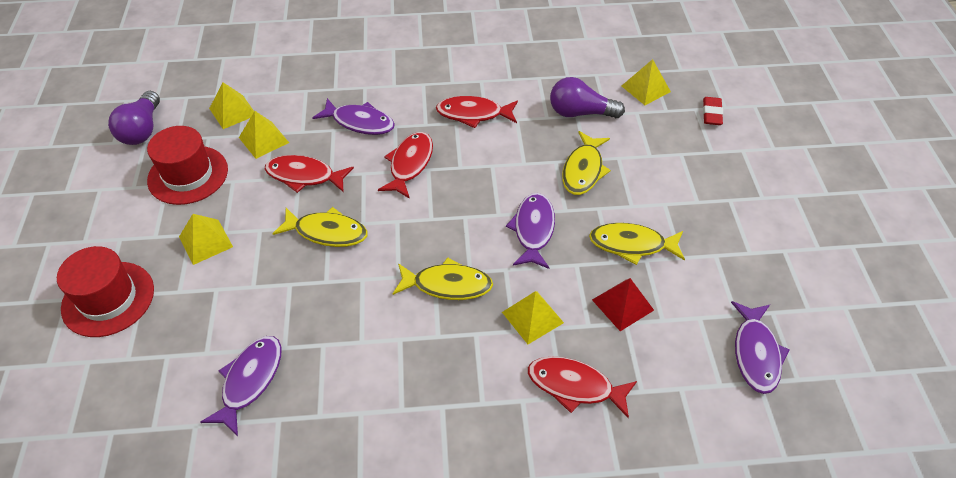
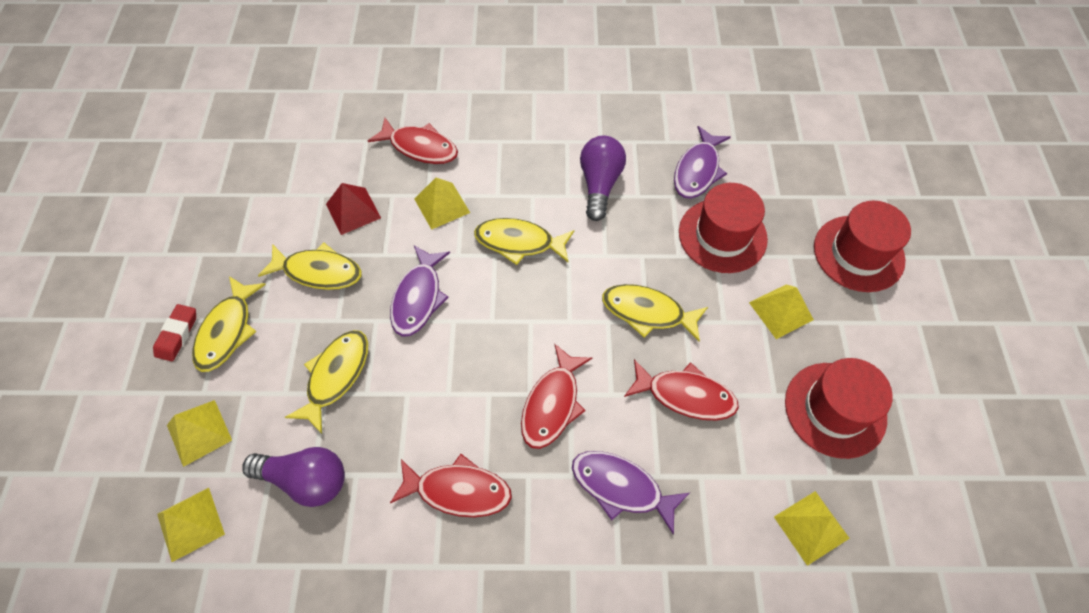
camera: 175 degrees left, 10 degrees up
purple light bulb [108,91,160,145] -> purple light bulb moved to [580,136,626,221]
yellow pyramid [239,111,289,159] -> yellow pyramid moved to [167,400,232,467]
red eraser [703,97,723,125] -> red eraser moved to [153,304,196,362]
purple fish [731,301,790,394] -> none
none -> yellow fish [192,276,266,372]
none -> red hat [679,183,768,273]

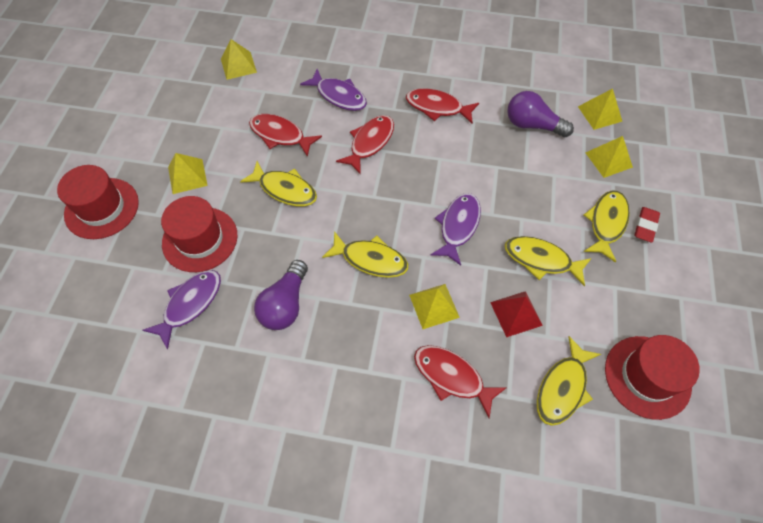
camera: 170 degrees left, 0 degrees up
yellow fish [285,330,368,434] -> yellow fish moved to [537,336,601,426]
red hat [785,358,893,459] -> red hat moved to [605,335,700,420]

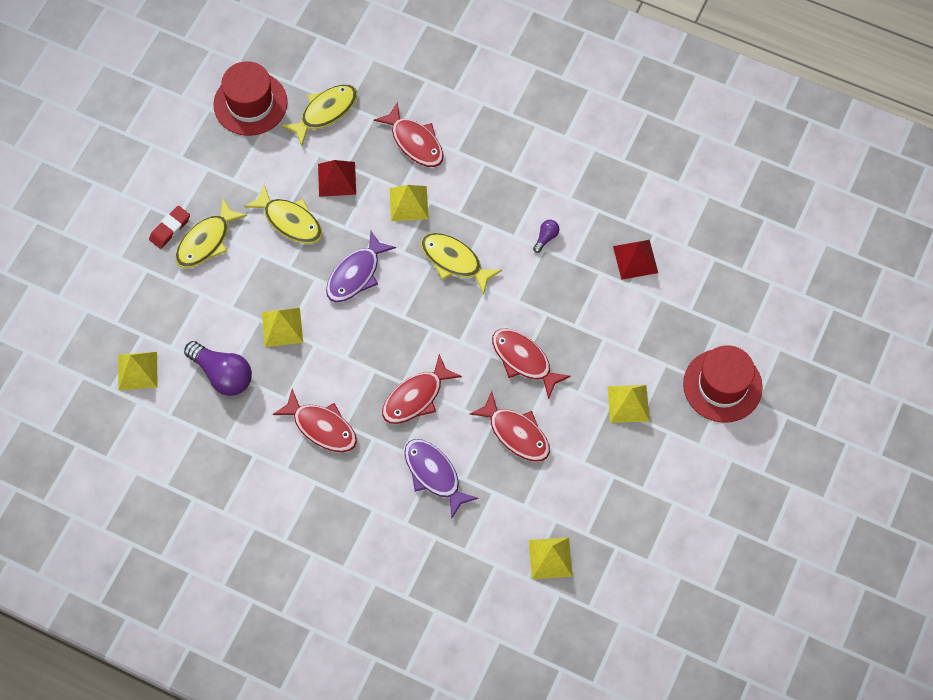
camera: 165 degrees left, 5 degrees up
purple fish [142,270,221,349] -> red pyramid [613,240,658,280]
red hat [161,196,238,272] -> none
yellow fish [240,161,317,206] -> red fish [492,329,571,399]
purple light bulb [254,260,308,330] -> purple light bulb [533,220,559,253], size x0.47
yellow pyramid [585,136,633,178] -> yellow pyramid moved to [262,308,303,347]

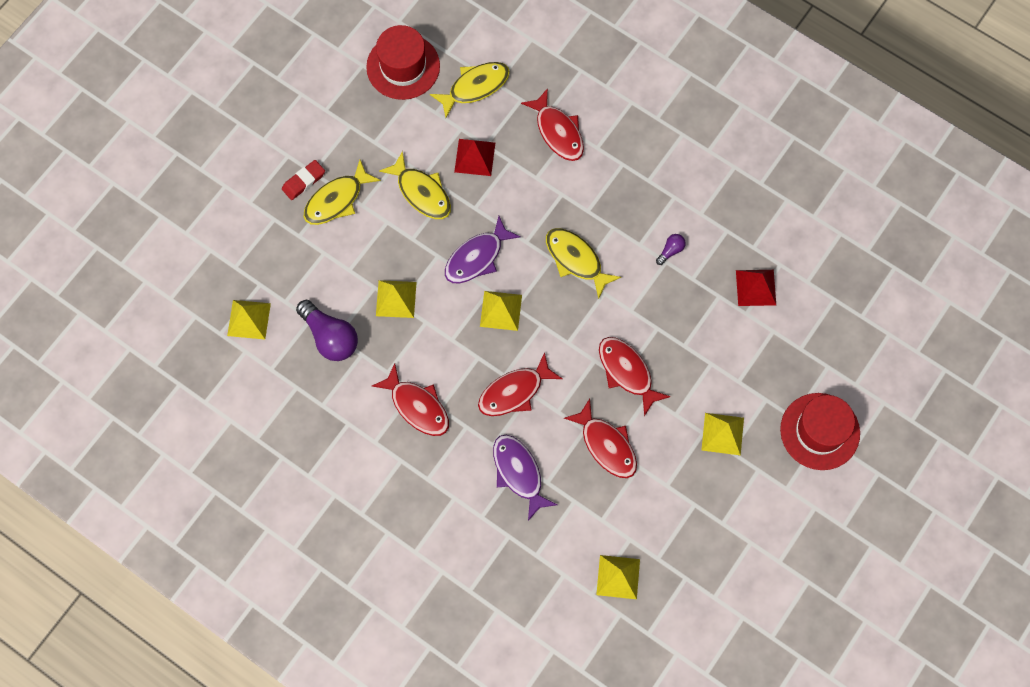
camera: 10 degrees right, 5 degrees up
yellow pyramid [390,185,429,221] -> yellow pyramid moved to [480,291,522,331]

